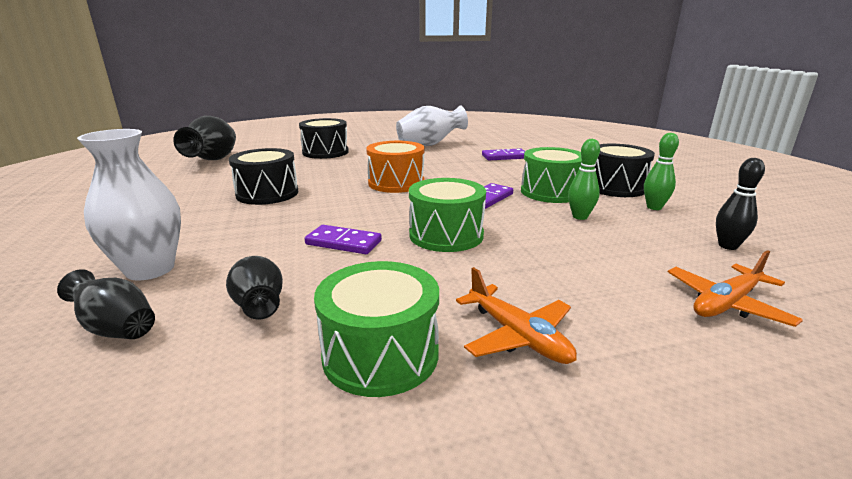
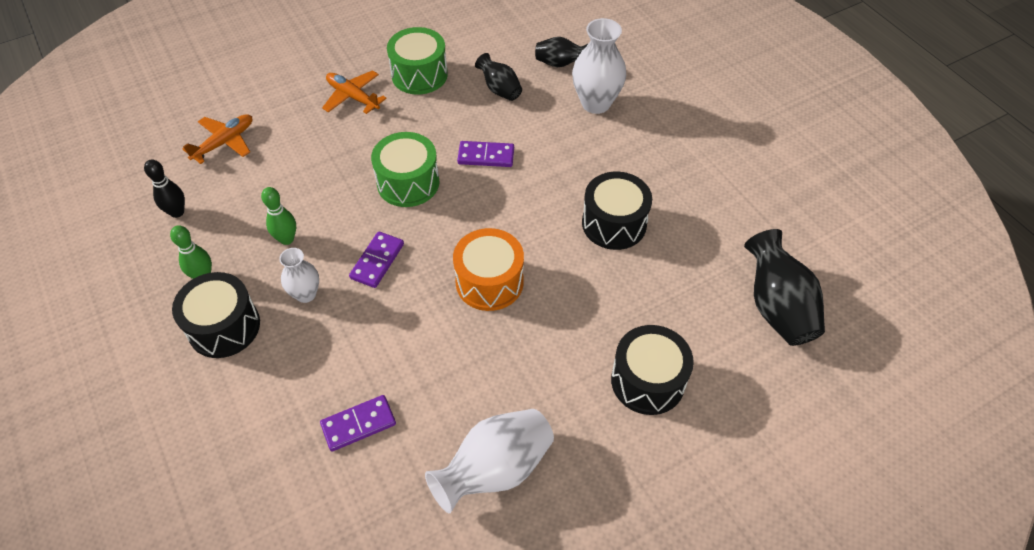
camera: 165 degrees right, 30 degrees up
green drum [521,147,582,203] -> white vase [279,248,319,303]

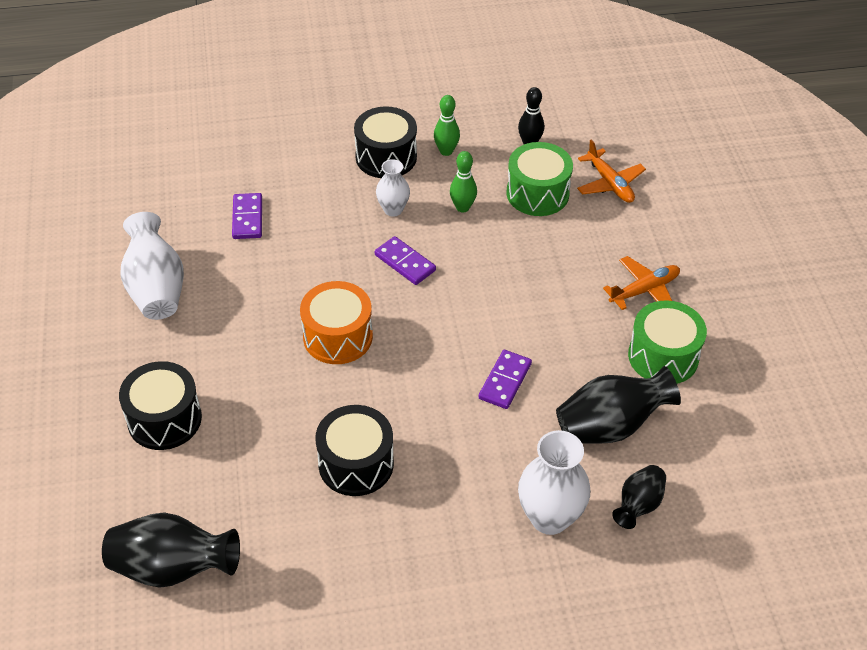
camera: 110 degrees right, 5 degrees down
green drum [371,132,439,207] -> green drum moved to [506,142,573,216]
black vase [475,53,522,101] -> black vase [556,366,681,444], size x1.70

